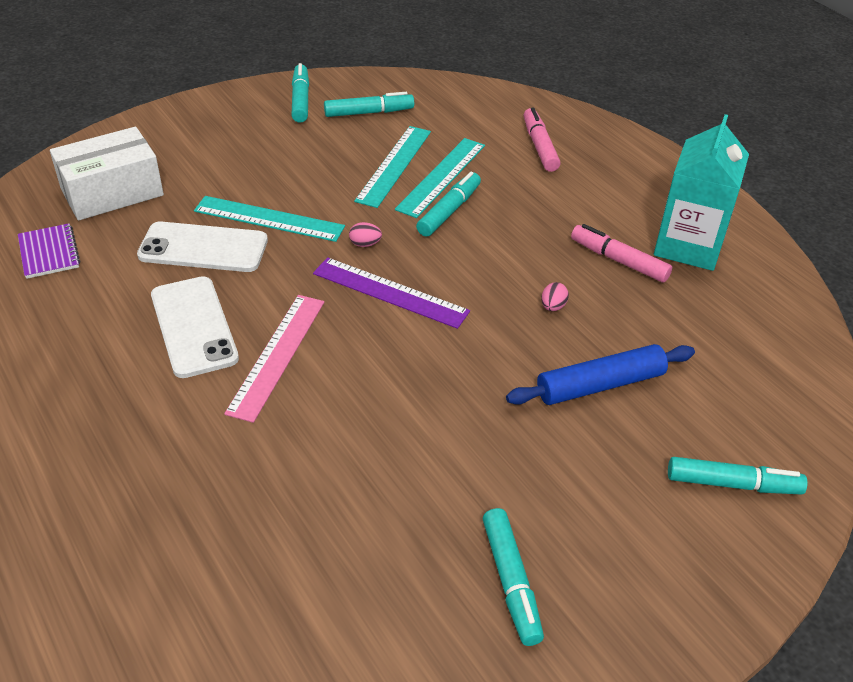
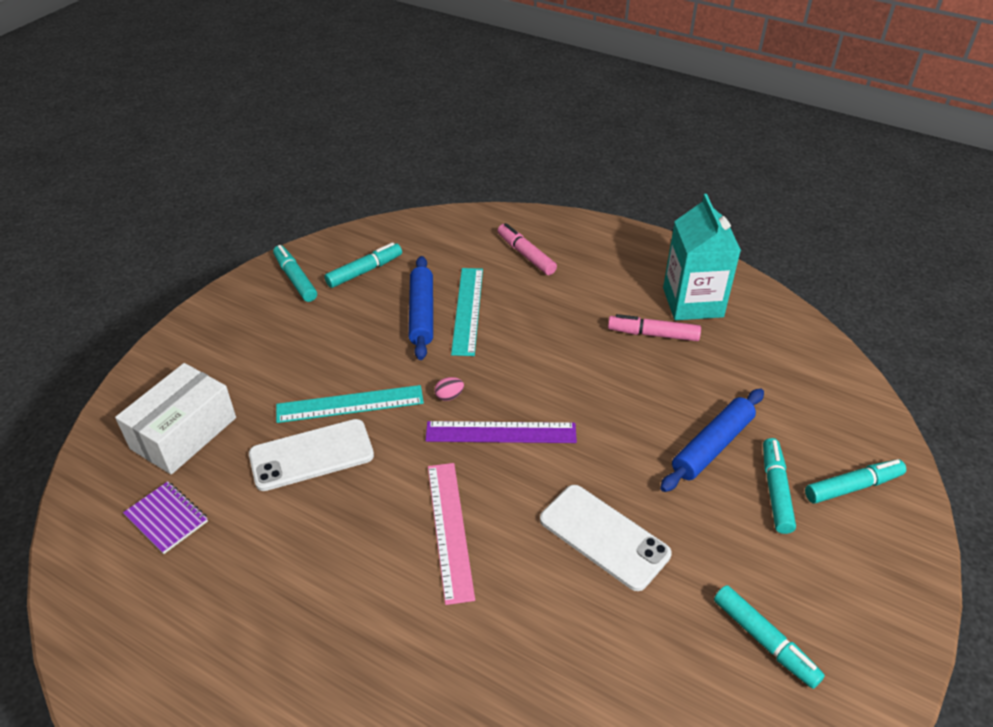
camera: 25 degrees left, 0 degrees up
white phone [151,276,239,378] -> white phone moved to [540,485,672,591]
turquoise ruler [354,126,431,208] -> blue rolling pin [409,256,433,360]
turquoise marker [416,171,481,237] -> turquoise marker moved to [763,438,796,534]
pink egg [541,282,569,311] -> none

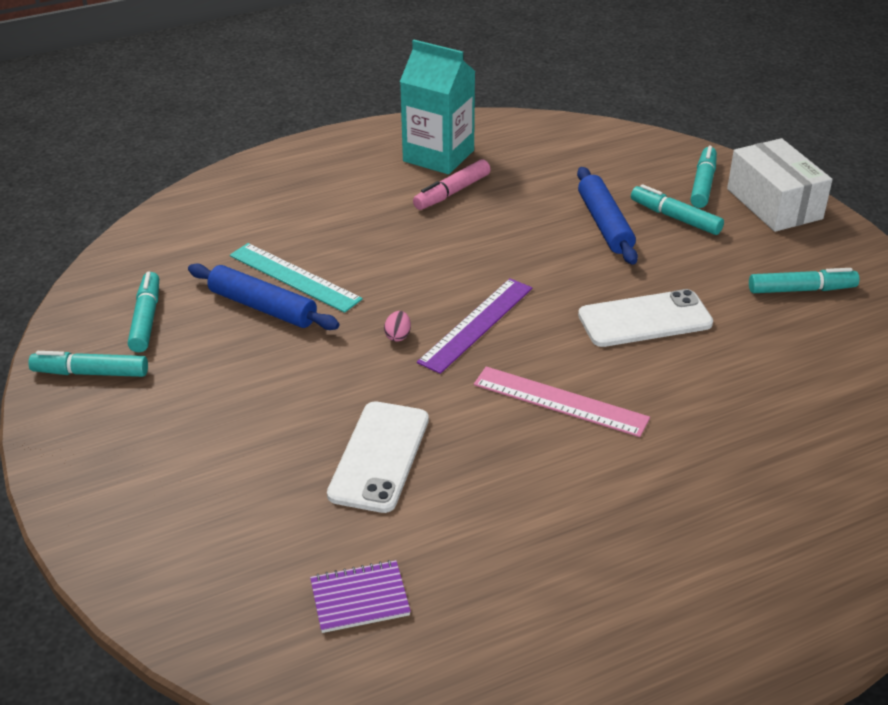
camera: 55 degrees left, 5 degrees down
white box [115,363,236,474] -> white box moved to [727,138,833,232]
turquoise ruler [276,385,424,423] -> none
pink marker [497,223,557,275] -> none

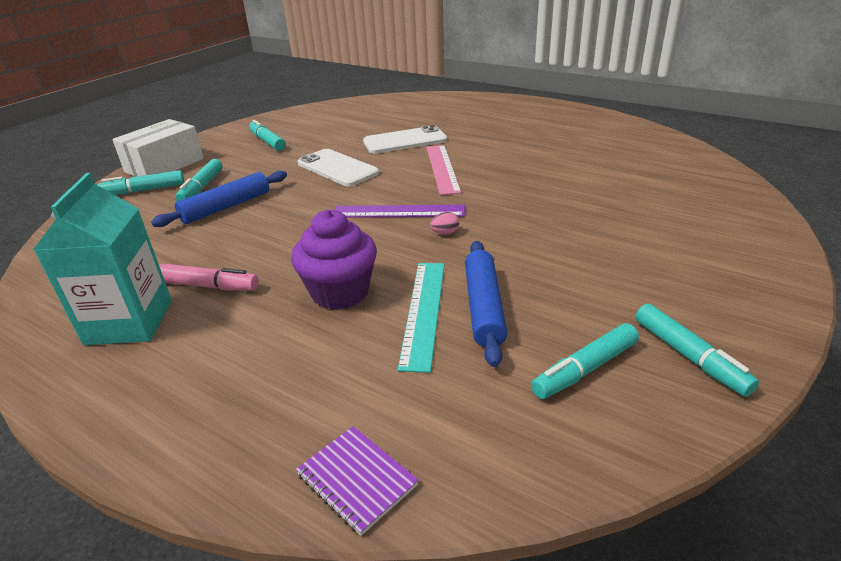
camera: 120 degrees left, 5 degrees down
purple notebook [310,560,411,633] -> purple notebook moved to [296,426,419,536]
white phone [327,401,429,513] -> white phone moved to [363,125,447,154]
none -> purple cupcake [291,209,377,310]

